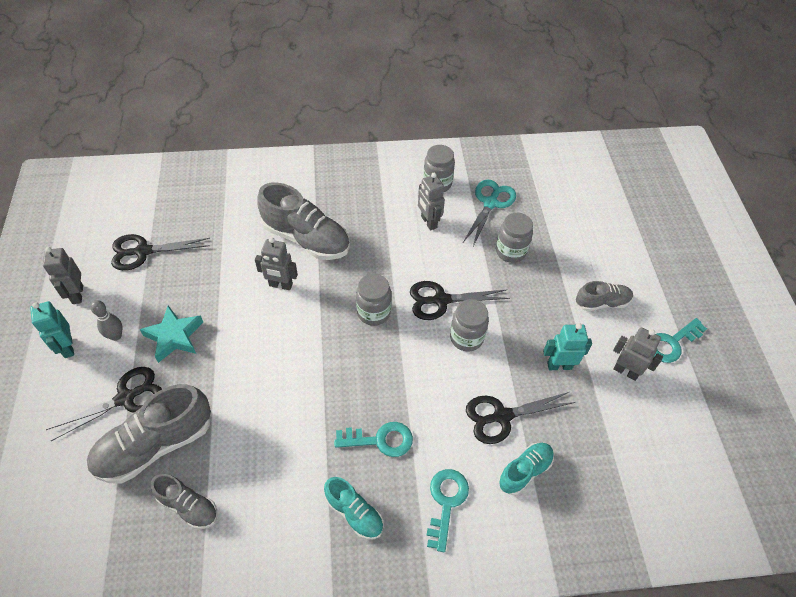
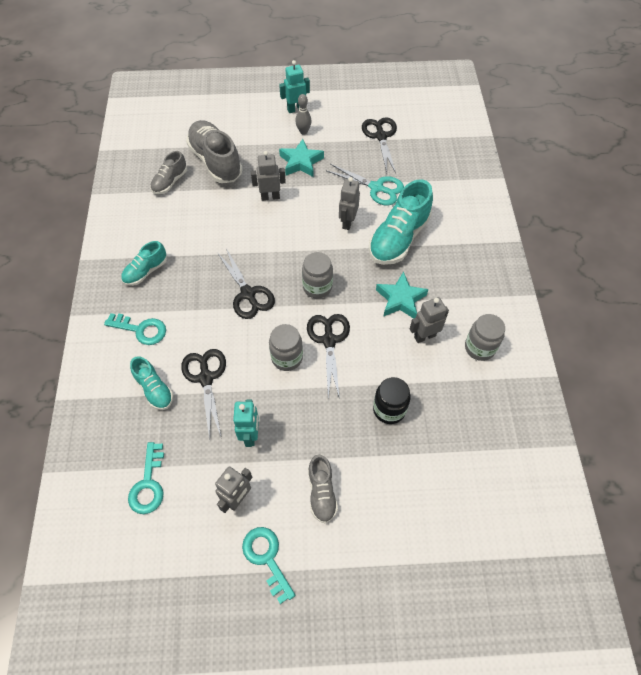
camera: 95 degrees right, 5 degrees up
grey robot [43,247,83,304] -> grey robot moved to [251,151,286,201]
black scissors [46,367,162,441] -> black scissors moved to [218,249,275,319]
grey shoe [257,182,350,260] -> turquoise shoe [369,179,433,265]
turquoise key [334,422,413,457] -> turquoise key moved to [128,442,164,514]
turquoise scissors [463,180,516,246] -> turquoise scissors moved to [326,164,404,206]
grey jar [496,213,533,263] -> black jar [373,377,411,424]
none -> turquoise star [376,271,428,319]

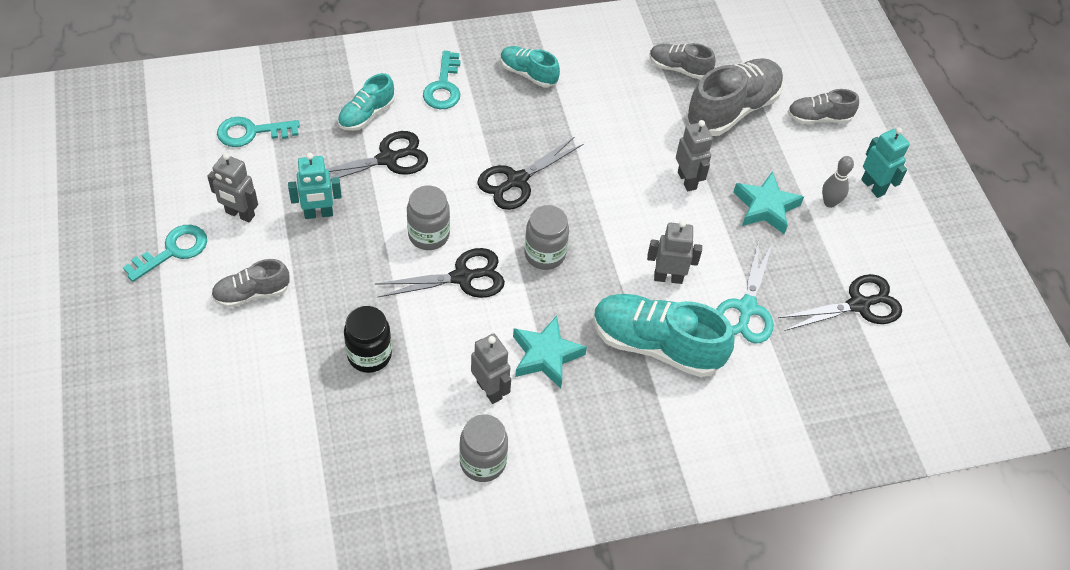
camera: 75 degrees right, 5 degrees down
none -> grey shoe [787,89,859,124]

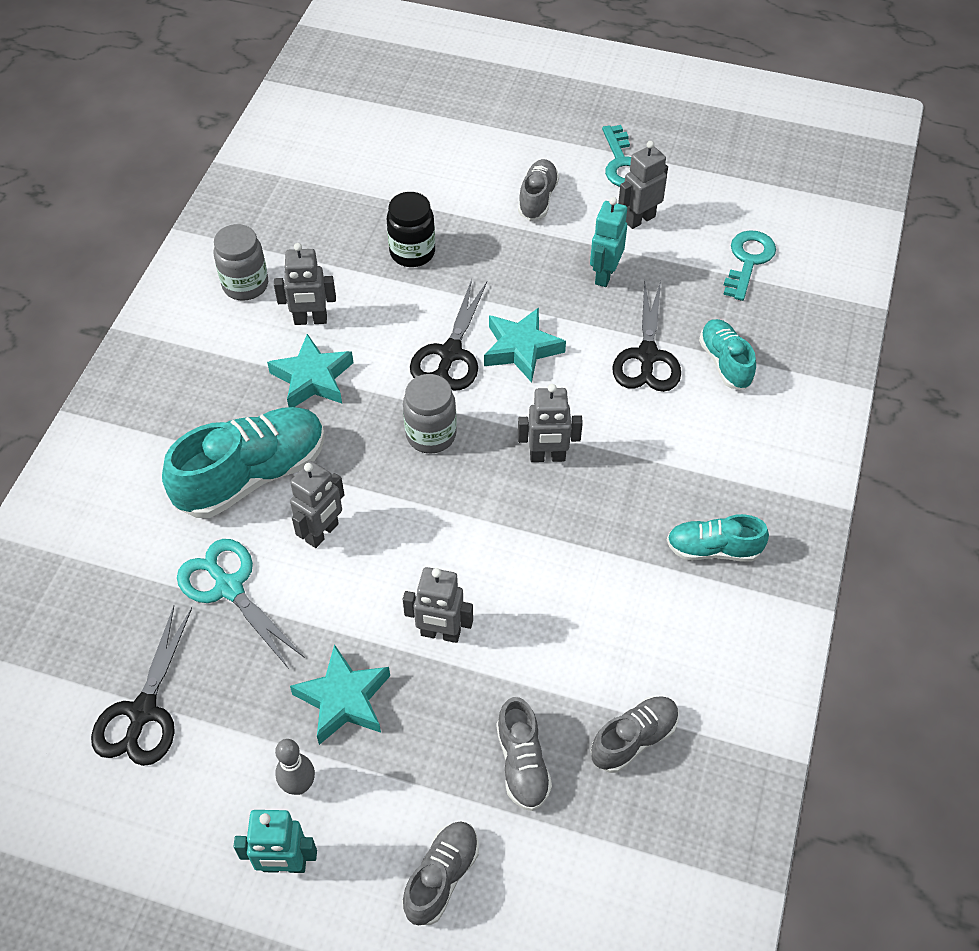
camera: 125 degrees right, 0 degrees up
grey jar [407,186,450,250] -> turquoise star [484,307,566,382]
turquoise key [423,51,460,109] -> none
black scissors [477,137,583,210] -> grey robot [518,384,583,462]
turquoise shoe [500,46,560,87] -> turquoise shoe turned 150 degrees counterclockwise [667,514,769,562]
grey shoe [686,58,783,136] -> grey shoe [496,697,552,811], size x0.55

